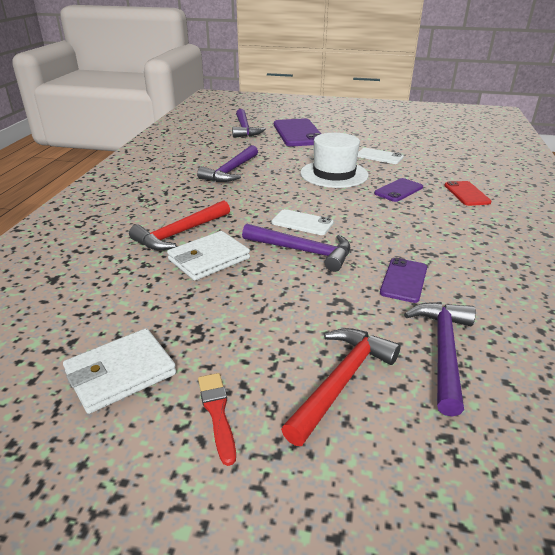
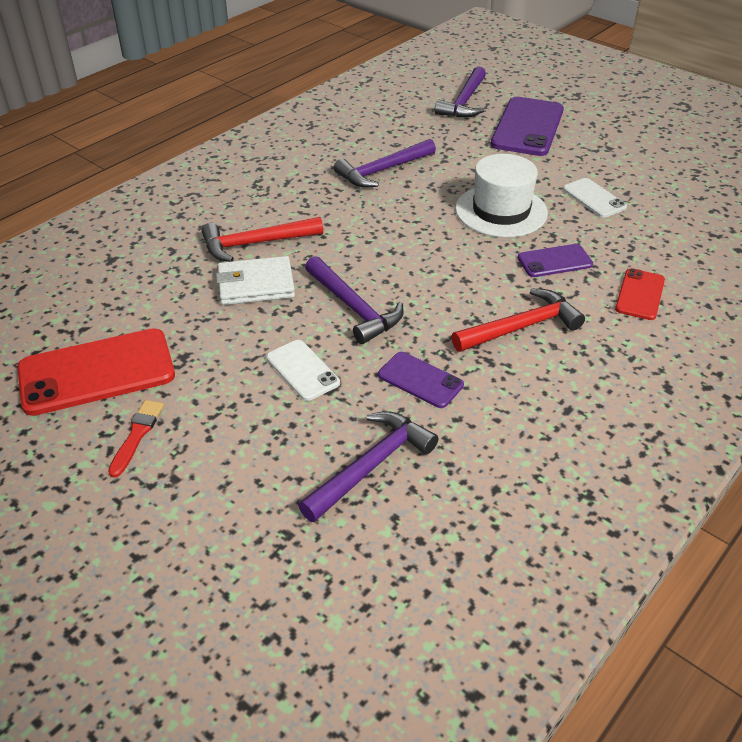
camera: 30 degrees right, 10 degrees up
white wallet [63,328,176,414] -> red phone [17,328,175,416]
white phone [272,209,334,235] -> white phone moved to [266,340,340,401]
red hammer [281,328,401,446] -> red hammer moved to [452,288,585,352]
purple phone [380,258,427,303] -> purple phone turned 75 degrees clockwise [378,352,464,408]

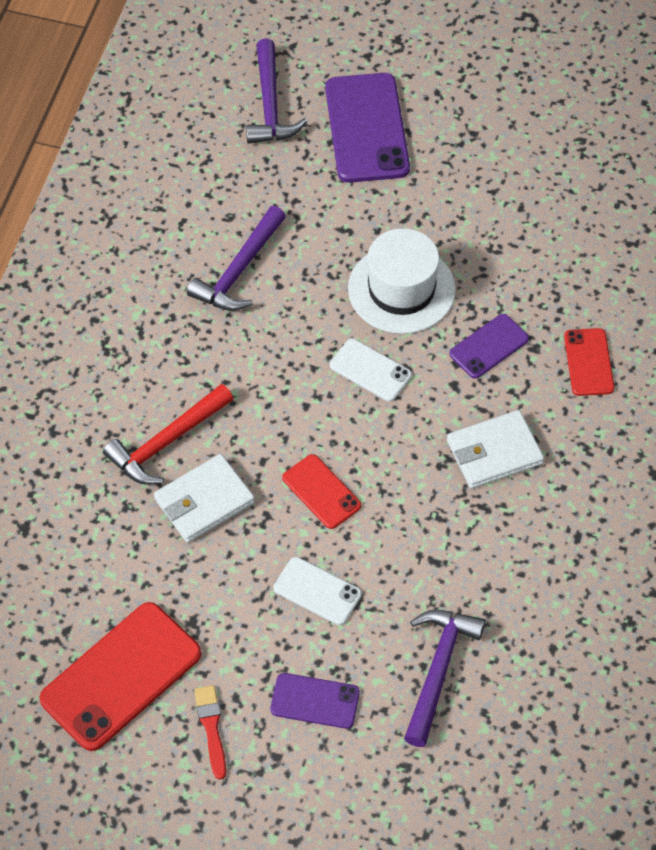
camera: 25 degrees left, 15 degrees up
purple hammer [305,256,404,344] -> red phone [282,454,361,529]
purple phone [378,352,464,408] -> purple phone moved to [271,673,360,729]
red hammer [452,288,585,352] -> white wallet [447,410,544,489]
white phone [563,178,627,218] -> white phone moved to [330,339,412,402]

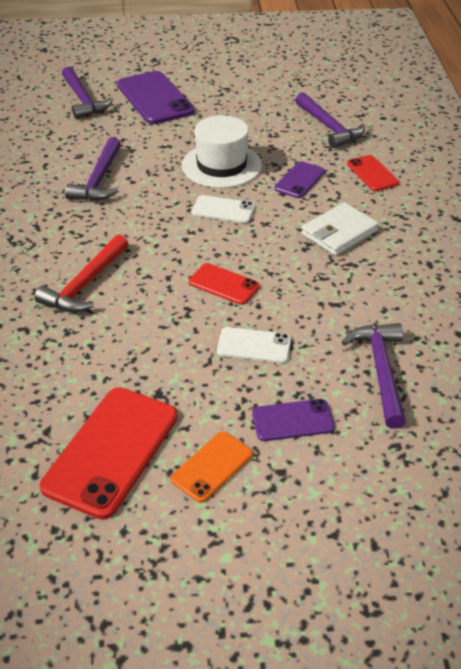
camera: 20 degrees left, 15 degrees down
white wallet [154,454,255,543] -> none
red brush [194,685,226,780] -> orange phone [171,431,253,503]
none -> purple hammer [295,92,365,148]

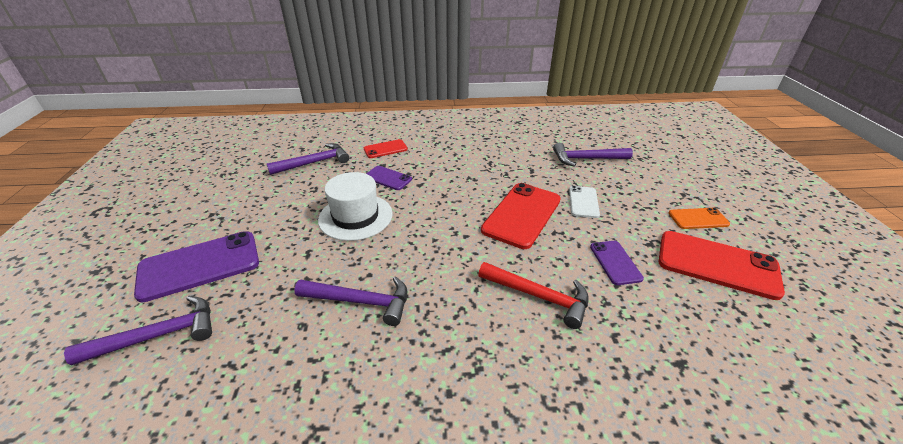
camera: 90 degrees left, 5 degrees down
orange phone [171,431,253,503] -> orange phone turned 45 degrees counterclockwise [669,208,730,229]
red phone [189,263,260,305] -> red phone [481,183,561,249], size x1.85
white phone [191,195,255,223] -> none
purple phone [252,399,335,441] -> purple phone moved to [590,241,644,285]
white wallet [301,202,379,256] -> none

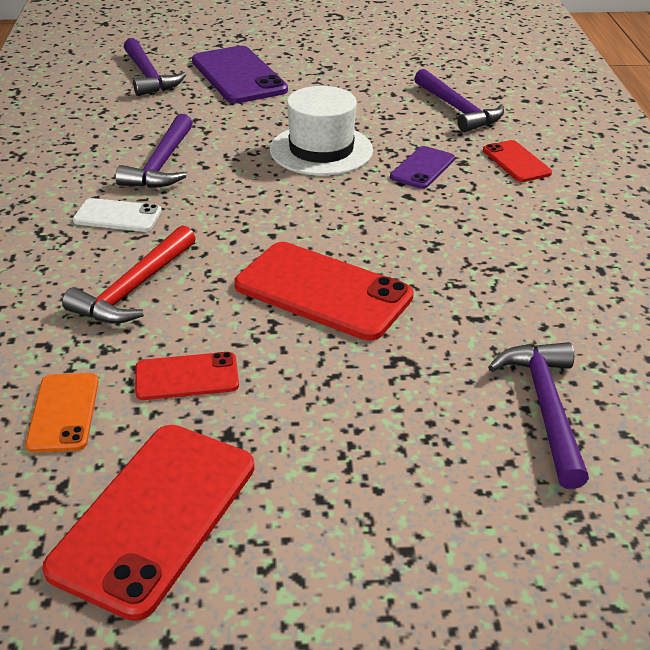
camera: 90 degrees right, 0 degrees up
white phone [569,186,600,218] -> white phone moved to [73,198,162,232]
purple phone [590,241,644,285] -> red phone [135,352,239,400]
orange phone [669,208,730,229] -> orange phone moved to [25,373,99,453]

